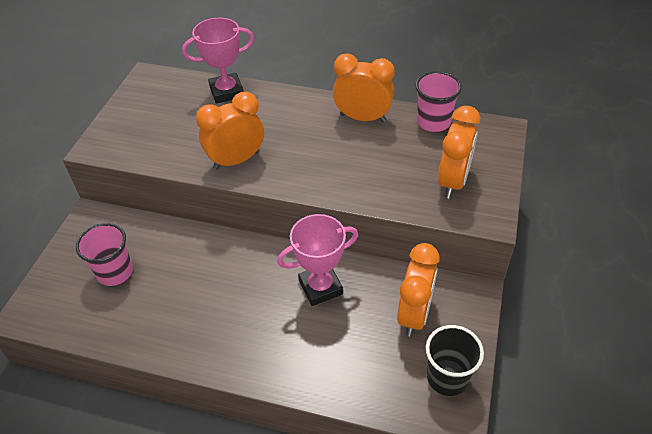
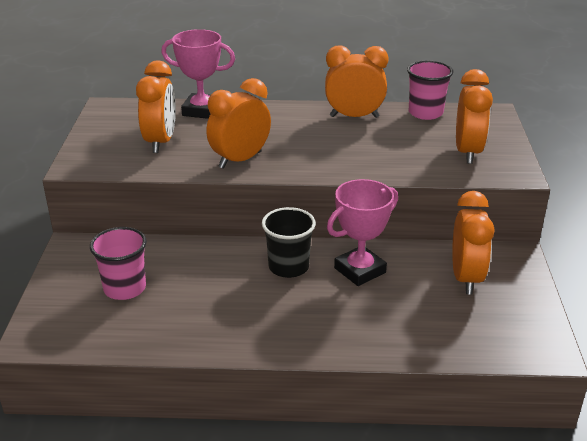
camera: 15 degrees left, 15 degrees down
pink trophy [182,18,254,104] -> pink trophy turned 45 degrees clockwise [161,29,235,119]
black cup [426,325,484,396] -> black cup moved to [262,207,316,278]
none -> orange clock [136,60,176,153]

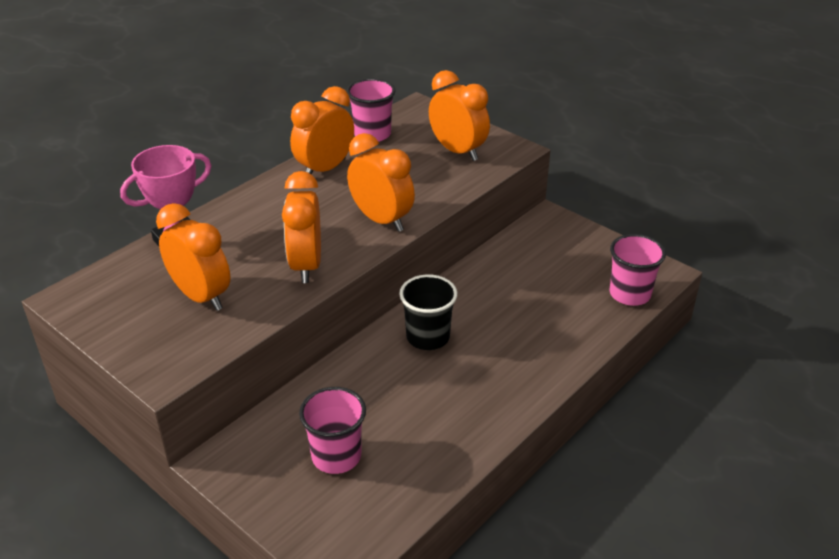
camera: 50 degrees left, 5 degrees up
pink trophy [327,179,398,286] -> none
orange clock [452,191,494,294] -> orange clock moved to [347,133,415,232]
none -> pink cup [610,234,666,306]

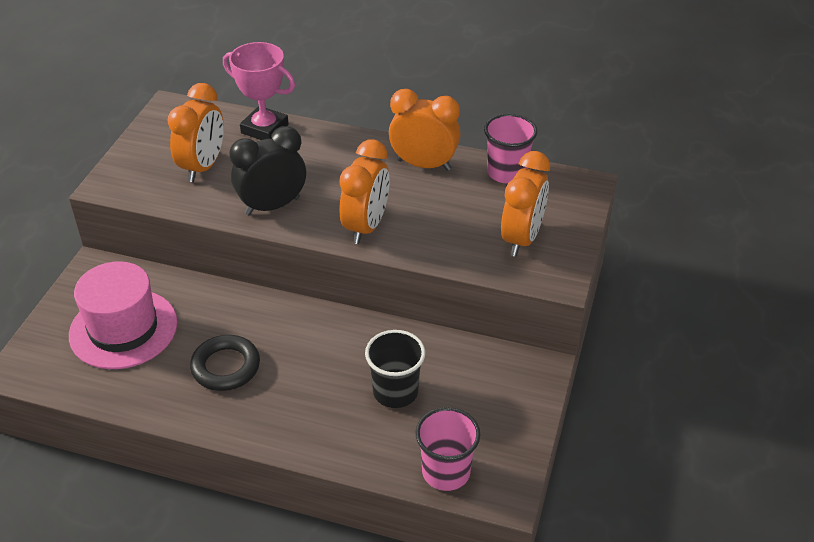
camera: 65 degrees right, 5 degrees up
orange clock [282,171,321,283] -> black clock [229,126,306,215]
pink cup [299,387,366,474] -> pink hat [69,261,177,369]
black cup [399,274,457,350] -> black cup moved to [365,330,425,408]
none -> black ring [190,335,260,391]

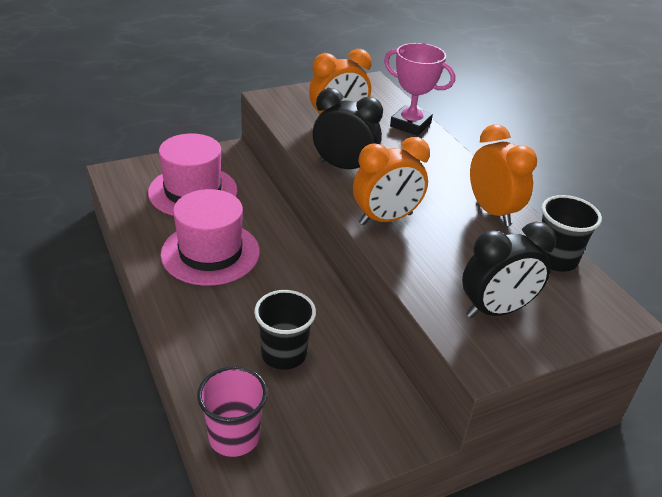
camera: 45 degrees right, 5 degrees down
black ring [190,335,260,391] -> pink hat [160,189,260,286]
pink trophy [223,42,295,140] -> pink trophy turned 45 degrees counterclockwise [384,43,455,136]
pink cup [484,114,537,184] -> black cup [541,195,602,272]
orange clock [501,151,550,257] -> black clock [462,222,556,318]

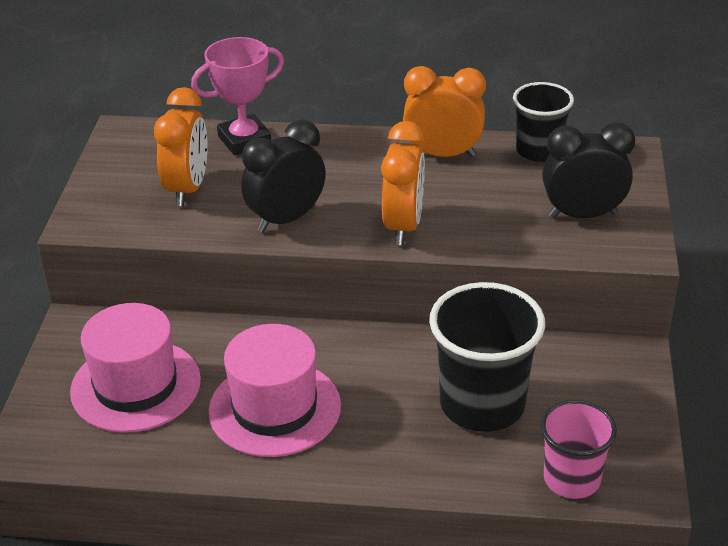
camera: 55 degrees left, 0 degrees up
black cup [254,290,316,370] -> black cup [429,282,545,432], size x1.60
black clock [462,222,556,318] -> black clock turned 105 degrees counterclockwise [542,122,635,218]

